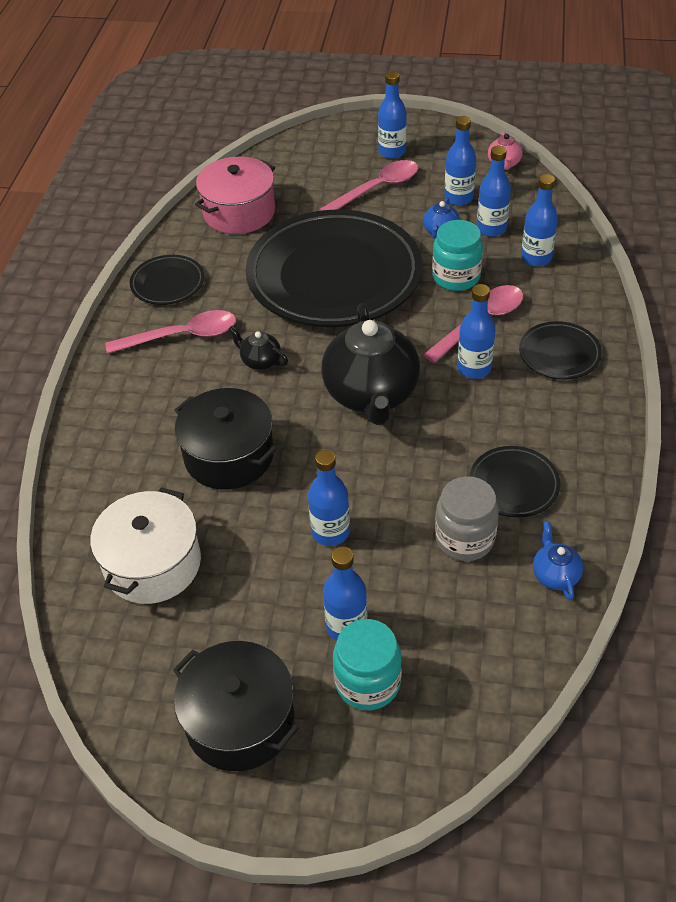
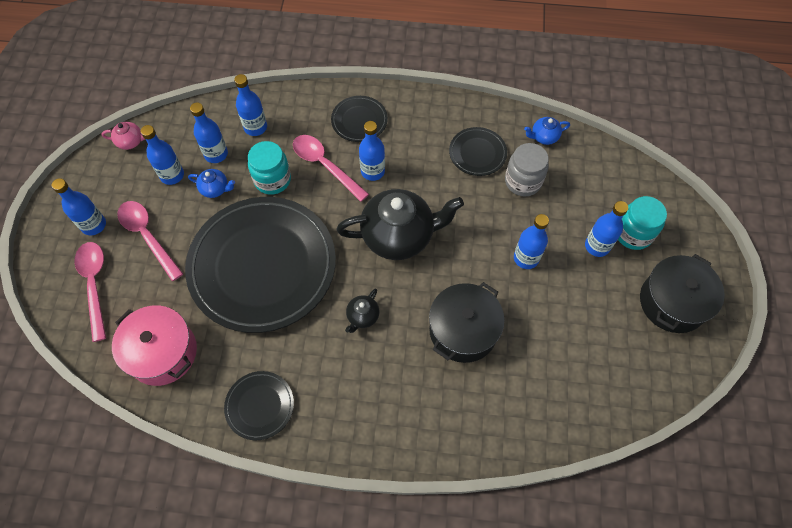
camera: 95 degrees left, 15 degrees up
white pot [90,487,201,604] -> none
pink spoon [105,310,236,354] -> pink spoon moved to [74,242,106,342]

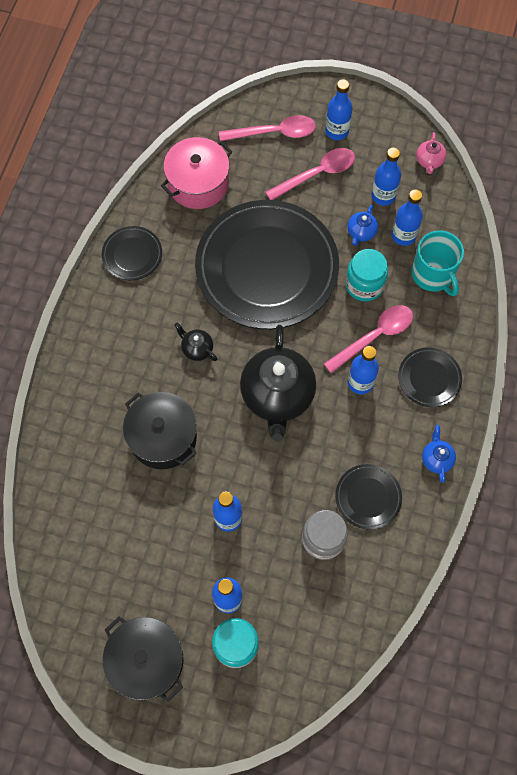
camera: 100 degrees right, 5 degrees up
blue bottle [234,74,267,136] -> turquoise mug [411,230,464,296]
blue teapot [524,117,570,145] -> blue teapot moved to [422,425,456,483]

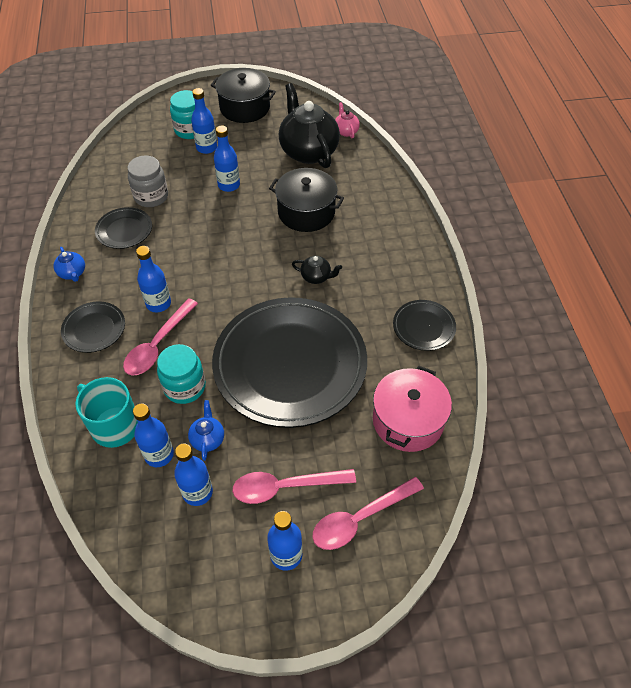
camera: 155 degrees right, 15 degrees down
black teapot [240,325,316,441] -> black teapot moved to [279,83,340,168]
pink spoon [265,148,355,200] -> pink spoon turned 45 degrees clockwise [232,469,356,504]
pink teapot [416,132,446,174] -> pink teapot moved to [335,102,360,138]

